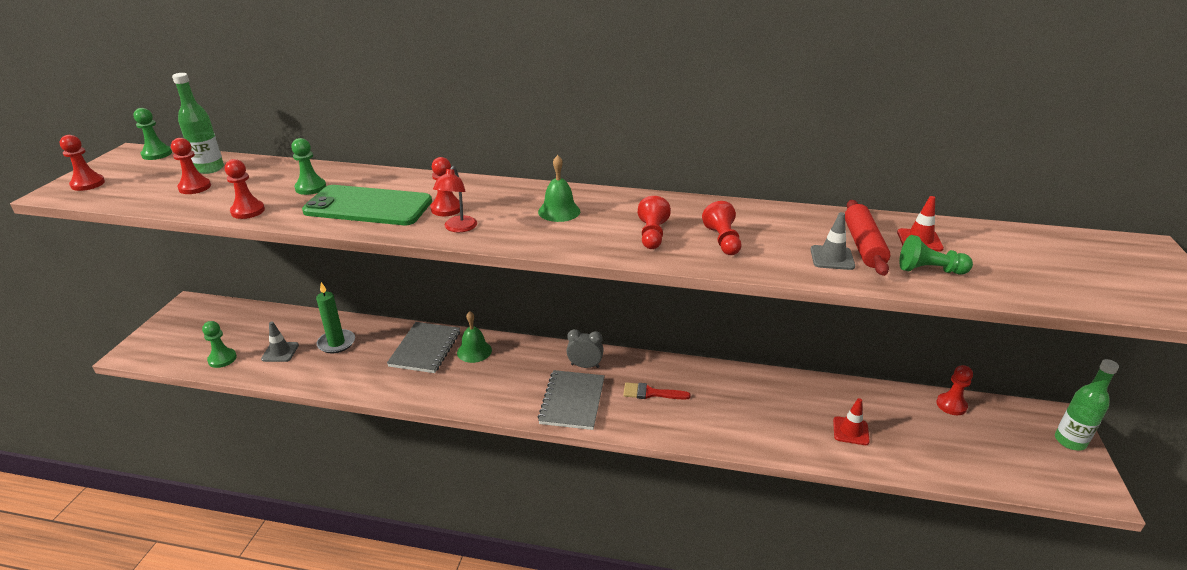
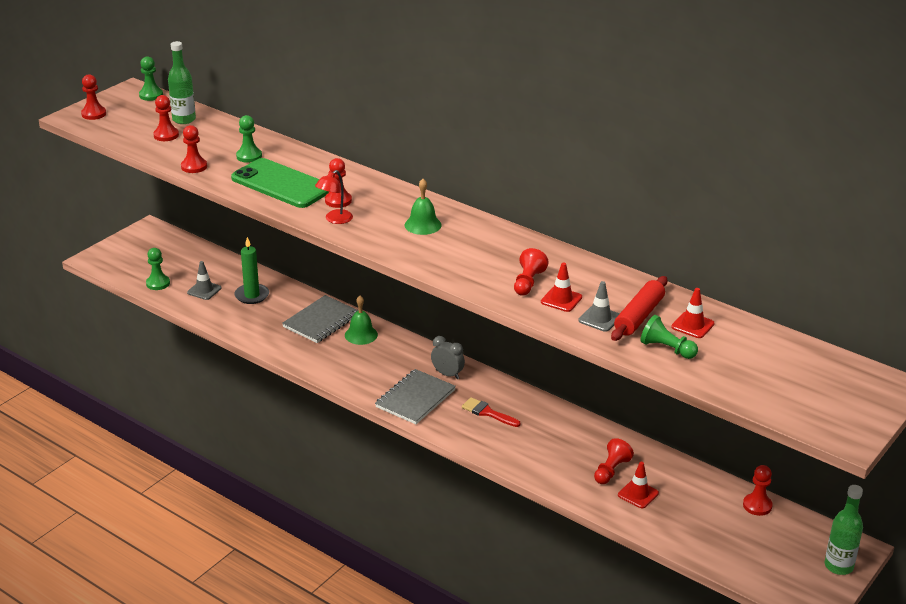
camera: 25 degrees right, 0 degrees up
red pawn [638,196,671,249] -> red pawn moved to [594,438,634,484]
none -> red traffic cone [541,263,582,312]

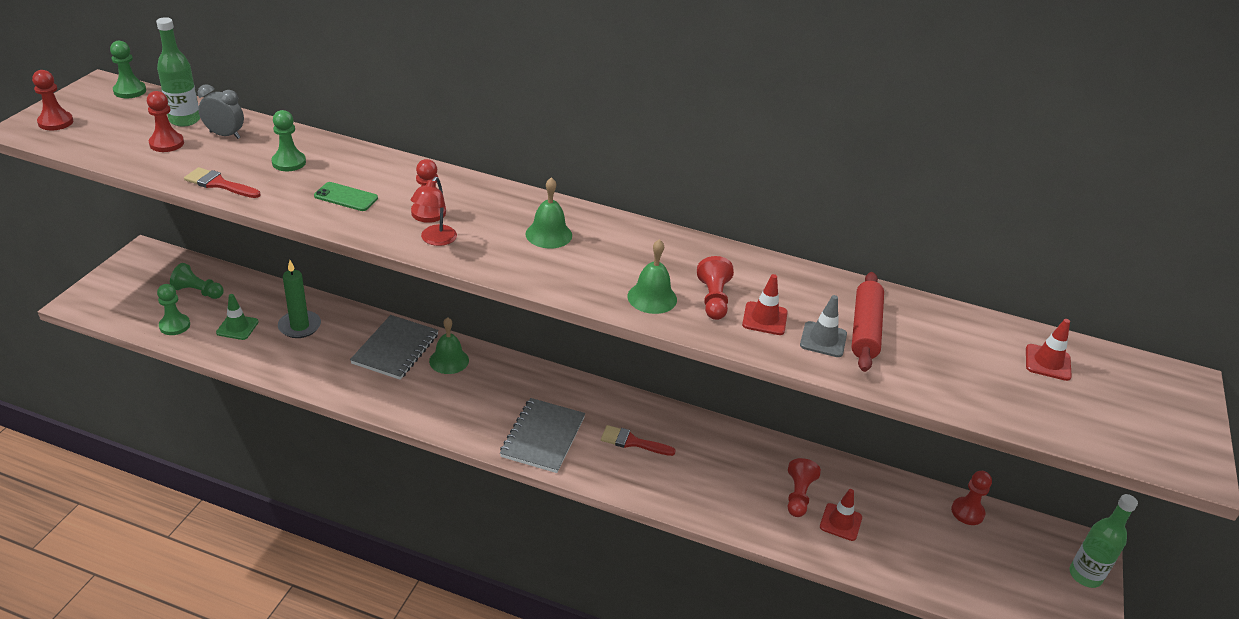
camera: 20 degrees left, 5 degrees up
red pawn [181,125,207,173] -> red brush [184,167,261,198]
grey traffic cone [187,261,221,300] -> green traffic cone [216,294,259,340]
green phone [231,158,329,208] -> green phone [314,182,378,211], size x0.46
grey clock [431,336,465,379] -> grey clock moved to [198,84,244,139]
green pawn [640,315,698,359] -> green pawn moved to [170,263,224,299]
red traffic cone [671,288,714,338] -> red traffic cone moved to [1026,319,1072,381]
none -> green bell [627,239,677,314]

